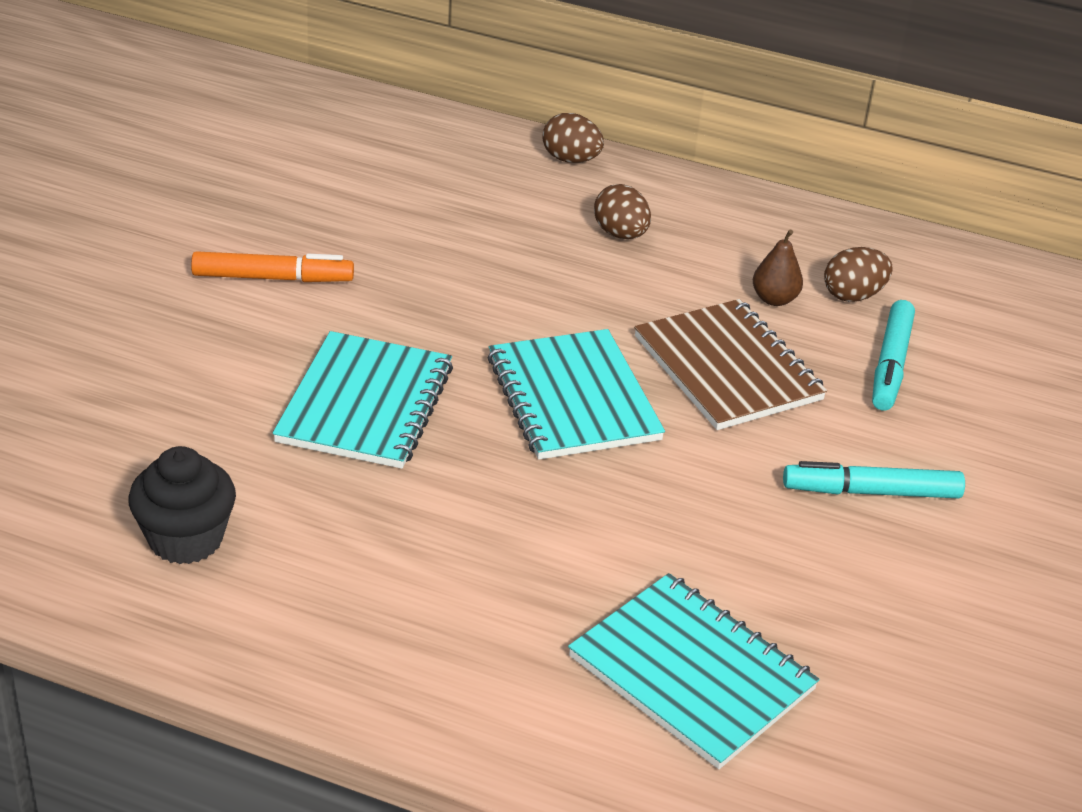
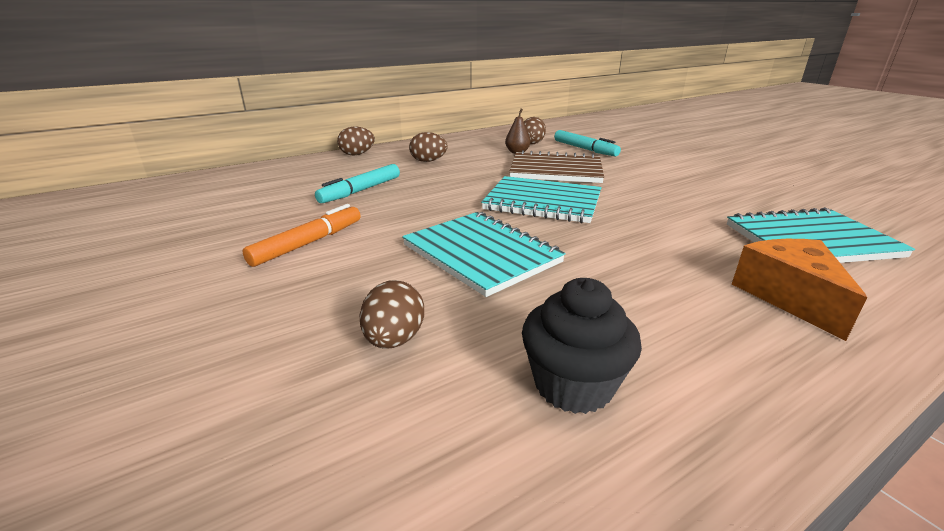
camera: 50 degrees left, 10 degrees down
turquoise marker [783,461,965,499] -> turquoise marker moved to [315,164,400,203]
none -> brown egg [360,280,424,349]
none -> orange cheese [732,239,867,341]

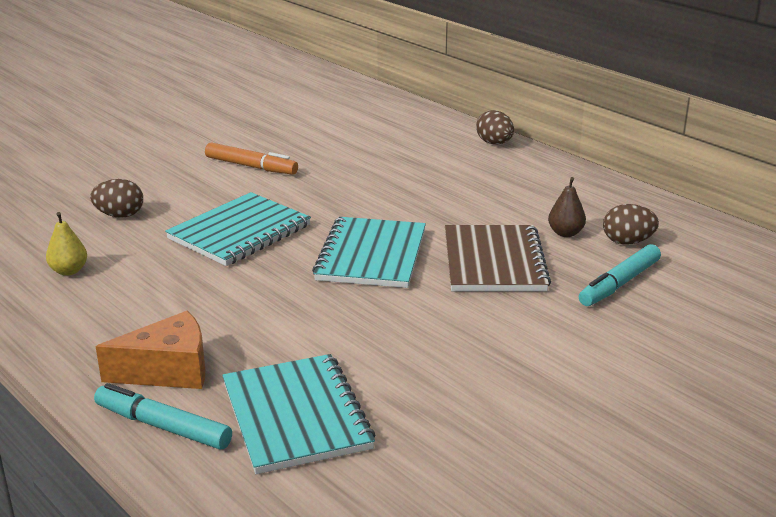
camera: 80 degrees right, 0 degrees up
turquoise marker [315,164,400,203] -> turquoise marker moved to [94,383,232,450]
brown egg [409,132,448,162] -> none
black cupcake [522,278,642,414] -> yellow pear [46,212,87,276]

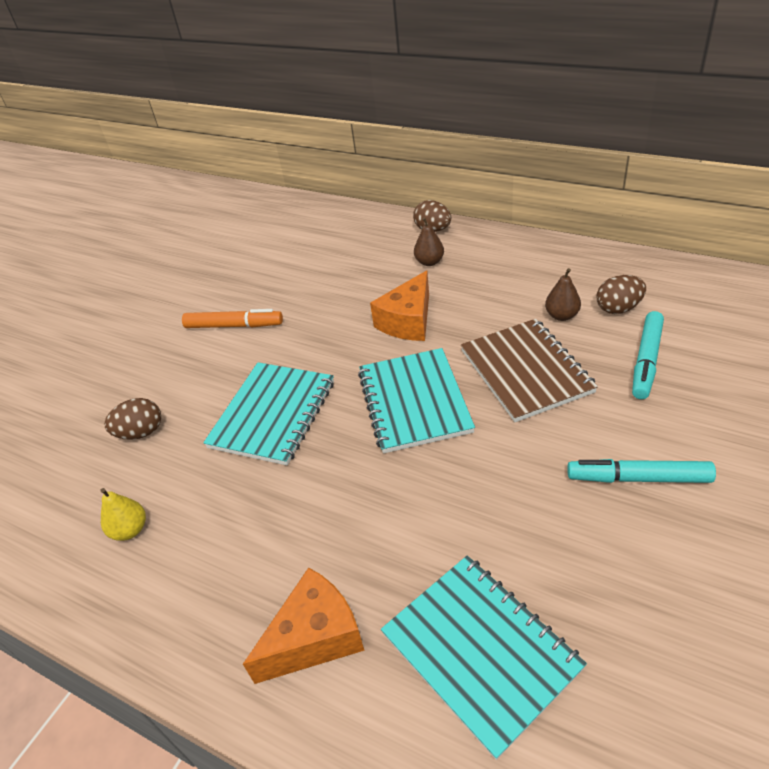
camera: 15 degrees left, 15 degrees up
turquoise marker [94,383,232,450] -> turquoise marker moved to [567,459,716,483]
none -> orange cheese [370,270,429,341]
none -> brown pear [414,217,444,266]

